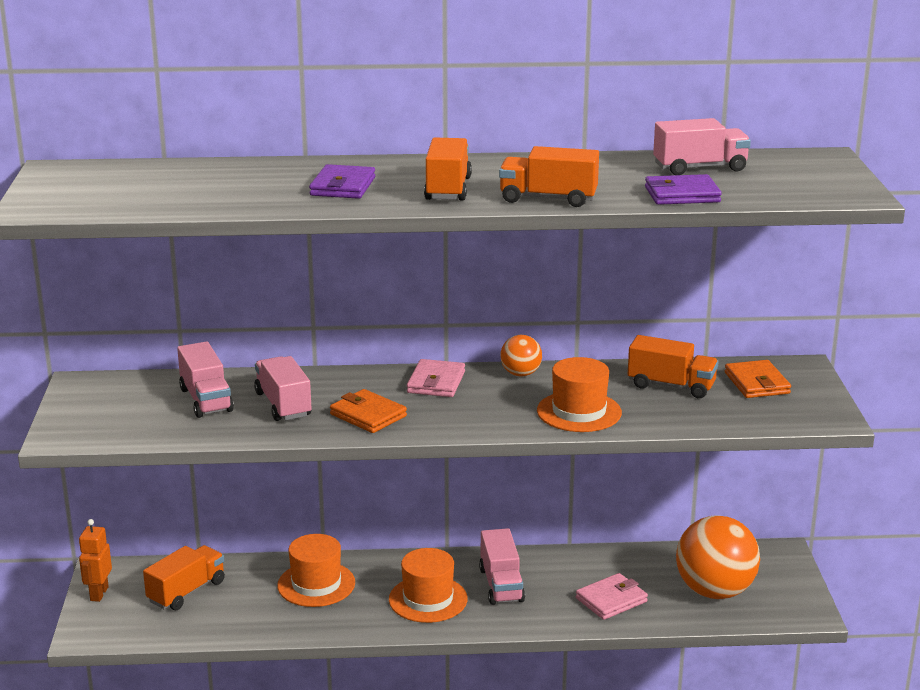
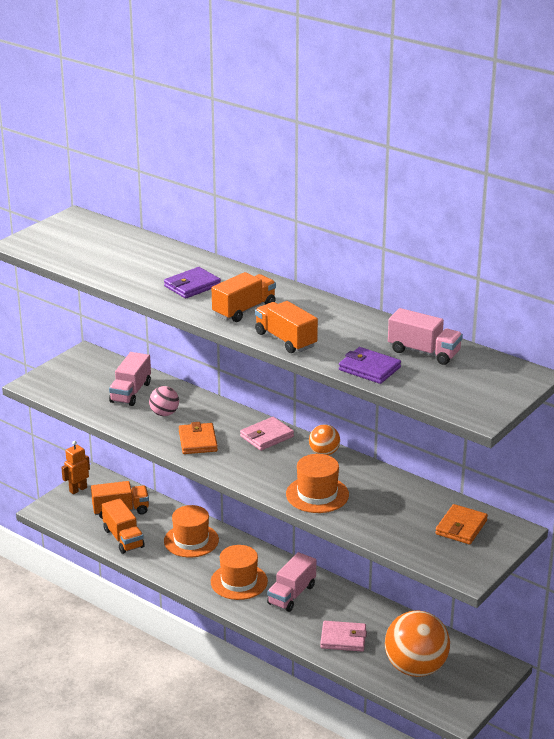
camera: 40 degrees right, 5 degrees up
pink truck [254,356,312,421] -> pink ball [149,386,179,416]
orange truck [628,335,719,398] -> orange truck moved to [102,498,145,554]

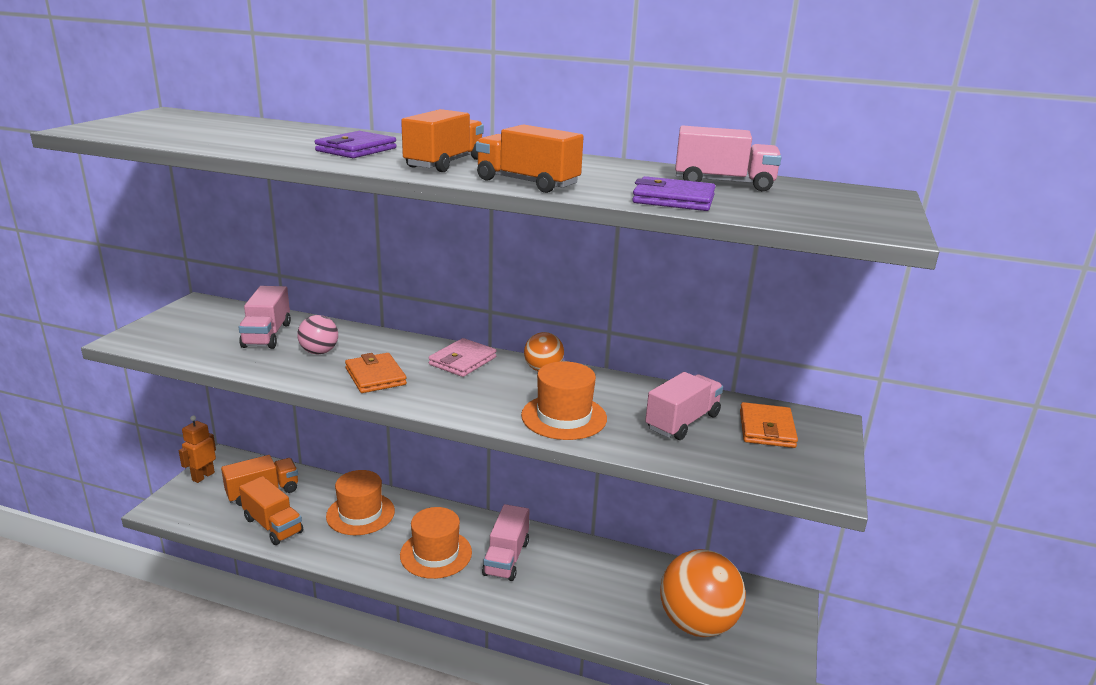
camera: 20 degrees left, 5 degrees down
pink wallet [320,621,367,652] -> none
none -> pink truck [645,372,723,440]

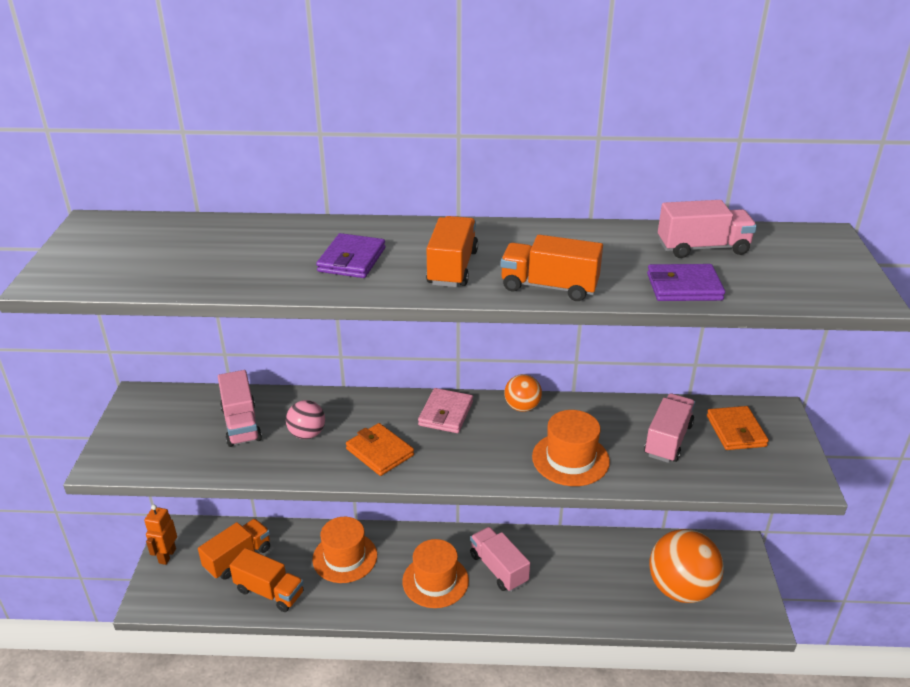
camera: 15 degrees left, 10 degrees up
pink truck [482,504,530,581] -> pink truck turned 150 degrees clockwise [470,527,530,592]

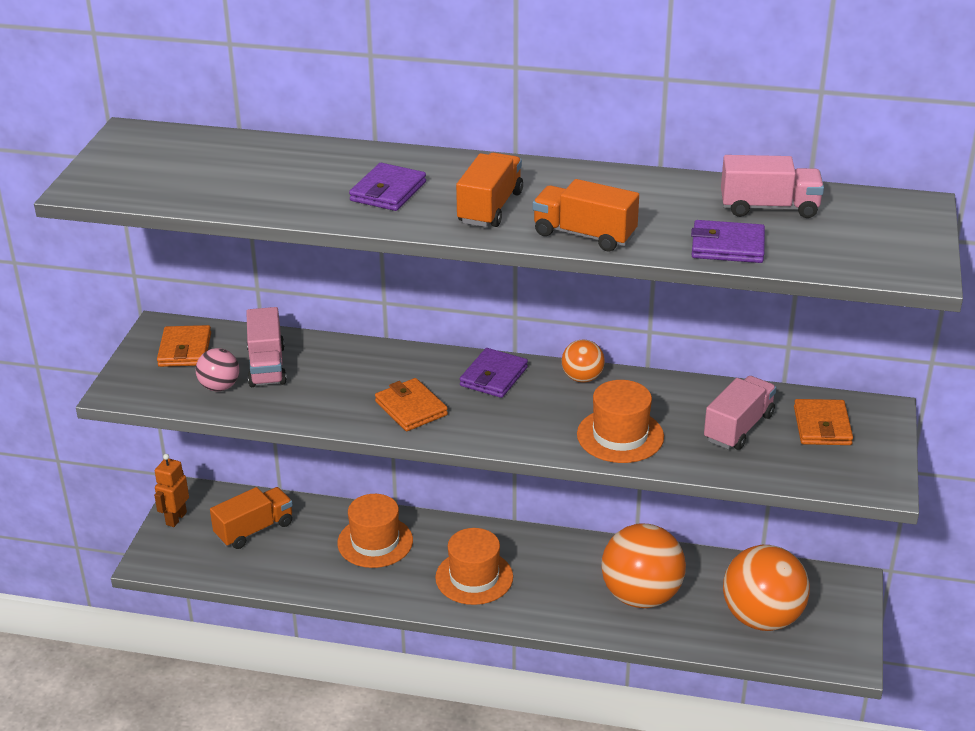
camera: 10 degrees right, 0 degrees up
orange truck [230,548,304,612] -> none
pink ball [286,400,325,439] -> pink ball moved to [196,348,239,391]
pink wallet [418,388,473,433] -> purple wallet [460,348,528,398]
pink truck [470,527,530,592] -> none
none -> orange wallet [157,325,211,367]
none -> orange ball [601,524,686,608]

